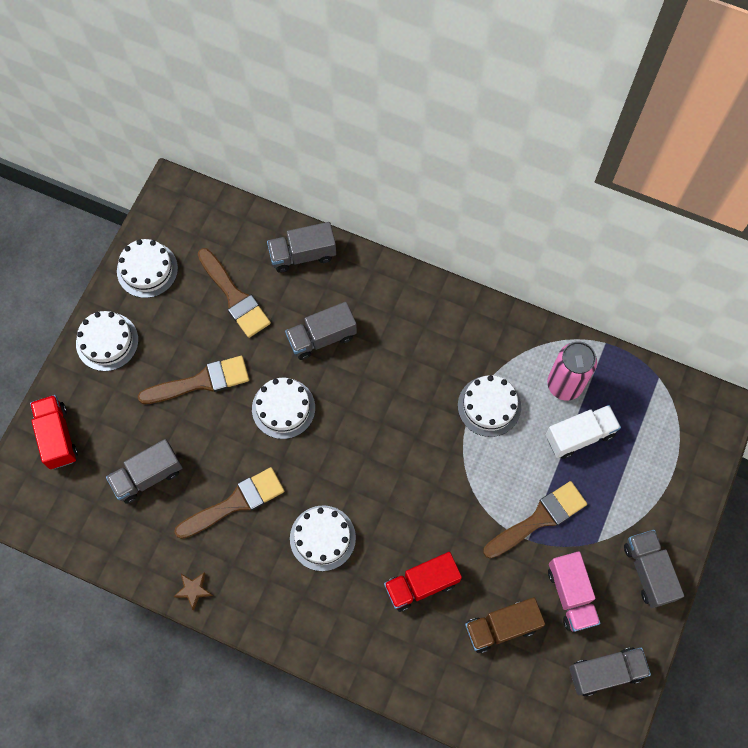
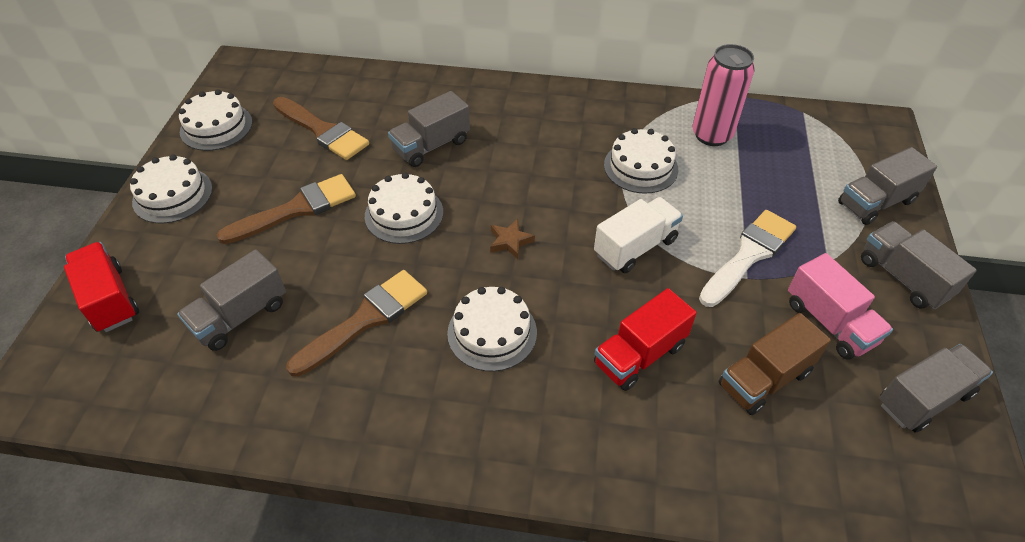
camera: 15 degrees left, 20 degrees down
brown star [173,572,213,611] -> brown star moved to [490,219,535,259]
grey truck [267,222,336,273] -> grey truck moved to [838,147,937,225]
brown brush [483,481,587,559] -> white brush [699,210,796,307]
white truck [545,405,621,459] -> white truck moved to [594,197,683,273]

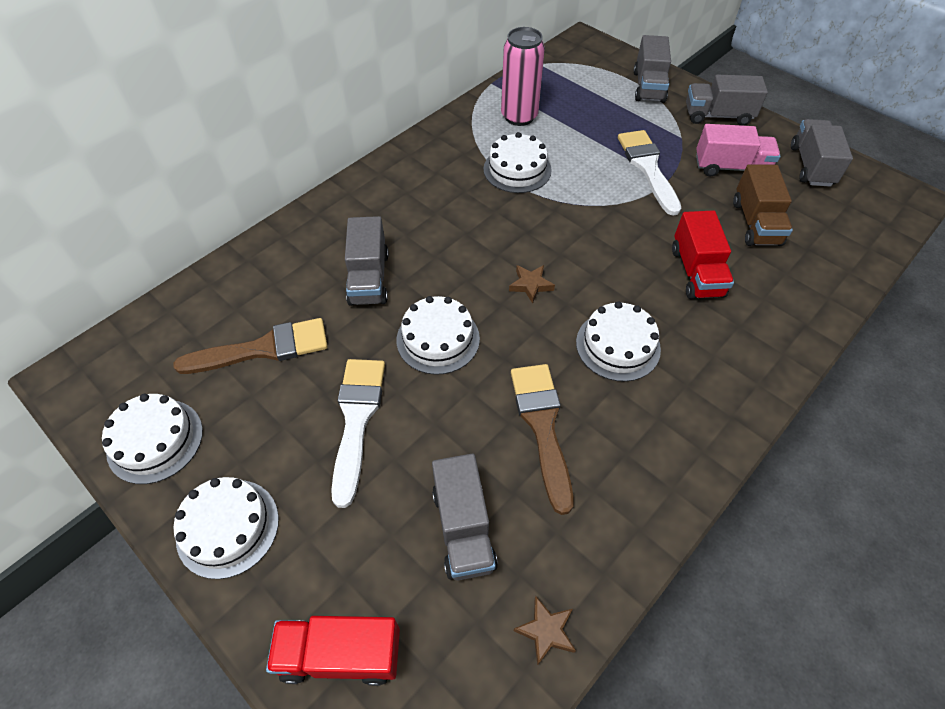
camera: 55 degrees left, 5 degrees up
brown brush [217,174,356,244] -> white brush [331,359,385,508]
white truck [594,197,683,273] -> none
none -> brown star [513,596,576,666]

